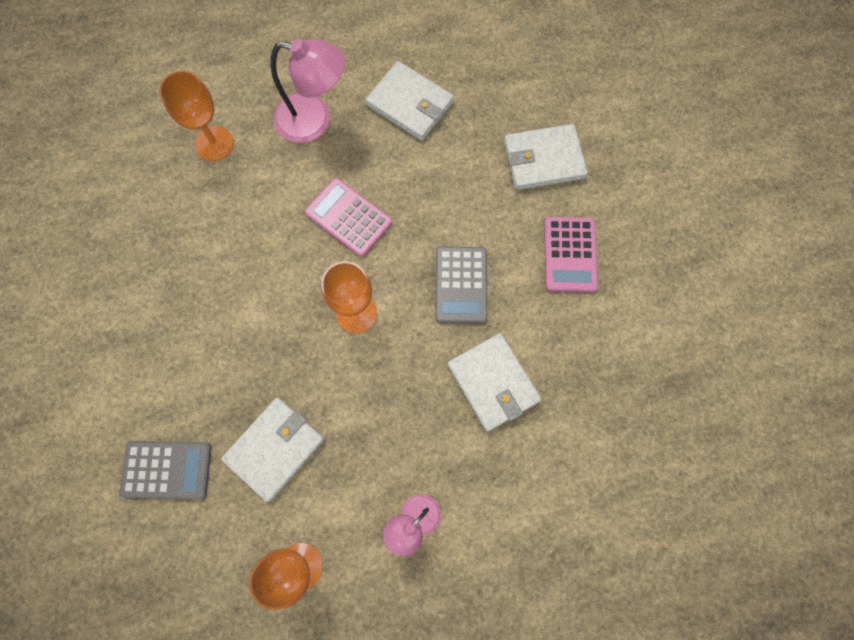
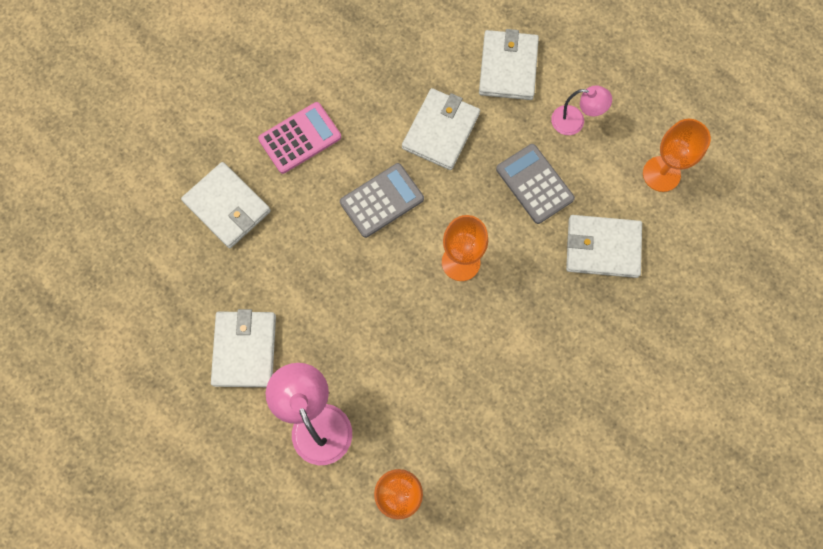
camera: 125 degrees left, 0 degrees up
grey calculator [120,441,212,499] -> grey calculator moved to [496,144,575,224]
pink calculator [305,178,392,257] -> none
none -> white wallet [479,29,539,100]

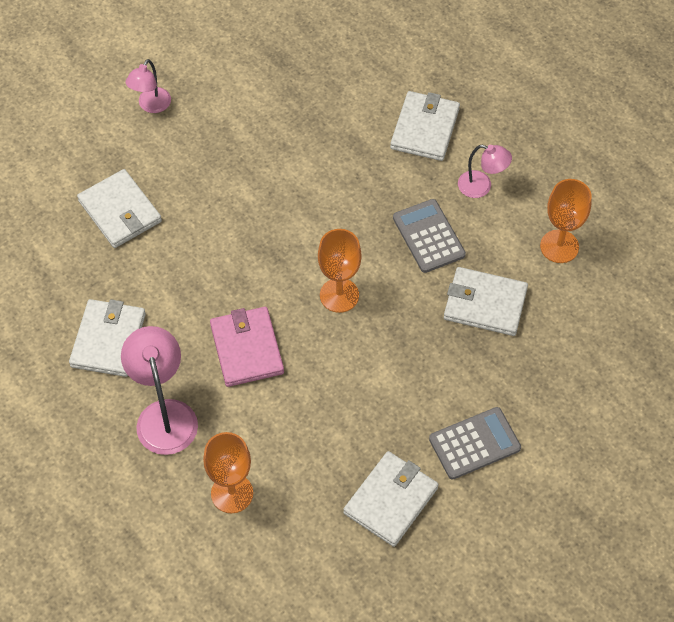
camera: 10 degrees right, 15 degrees down
pink calculator [258,102,341,174] -> none
grey calculator [340,163,424,238] -> grey calculator moved to [429,407,521,480]
white wallet [402,88,480,170] -> white wallet moved to [343,451,439,547]
none -> pink lamp [125,59,171,113]
none -> pink wallet [210,307,284,387]

